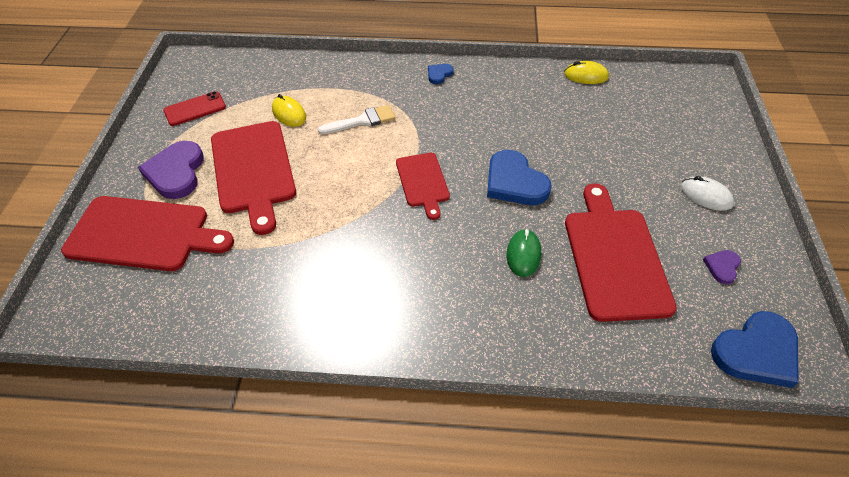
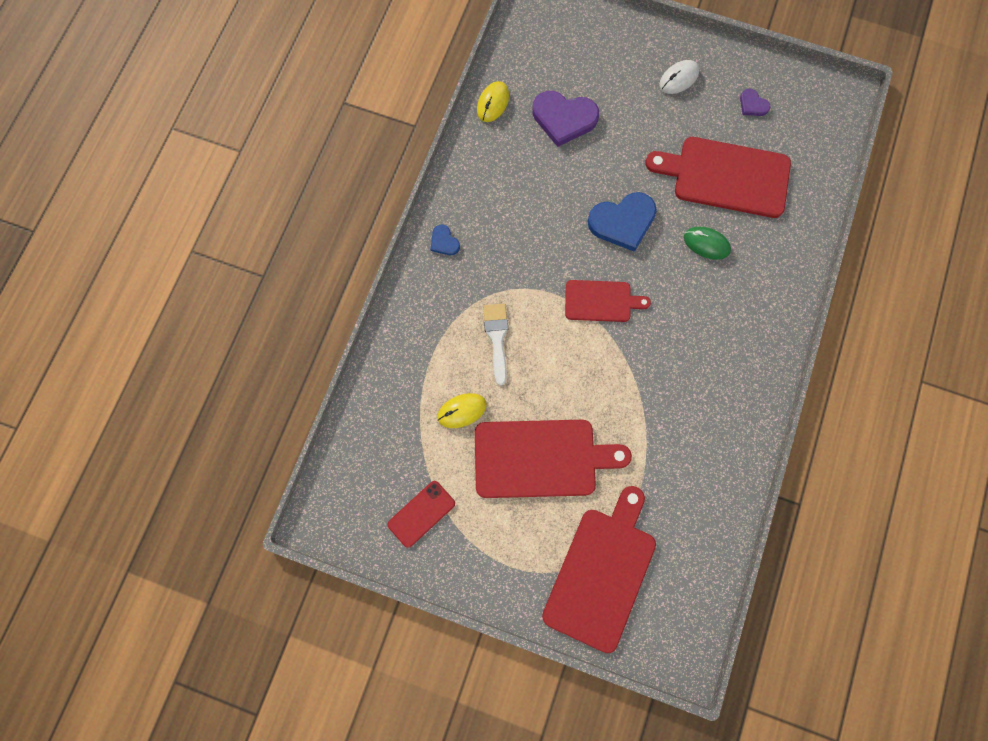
camera: 75 degrees left, 25 degrees up
purple heart [138,141,204,199] -> purple heart moved to [532,91,599,147]
red phone [163,91,226,126] -> red phone turned 60 degrees clockwise [387,481,455,548]
blue heart [711,311,799,388] -> none

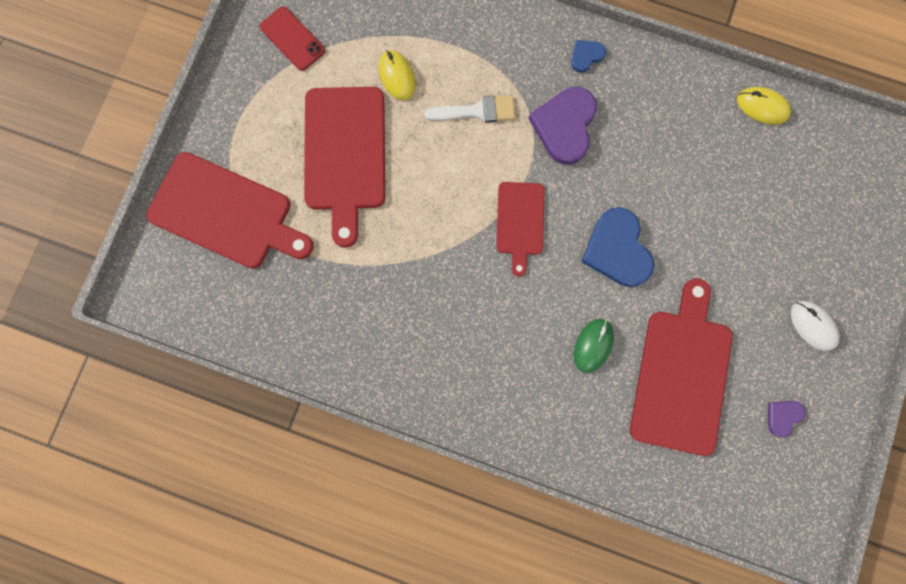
camera: 90 degrees right, 5 degrees up
purple heart [532,91,599,147] -> purple heart moved to [528,87,597,165]

